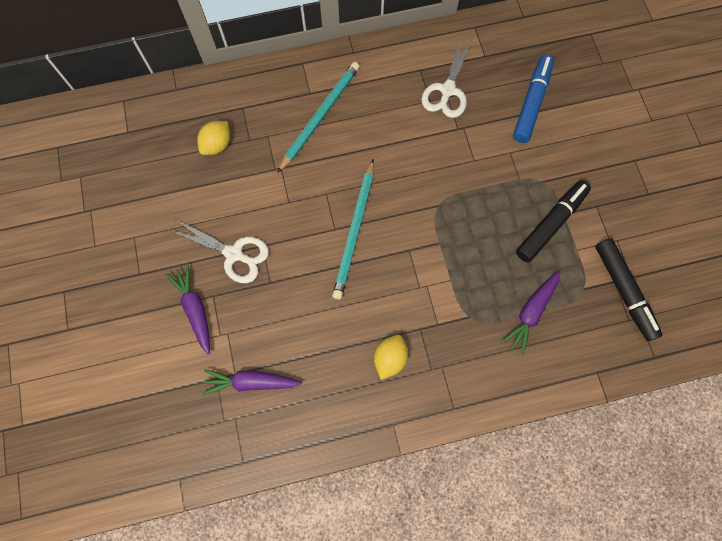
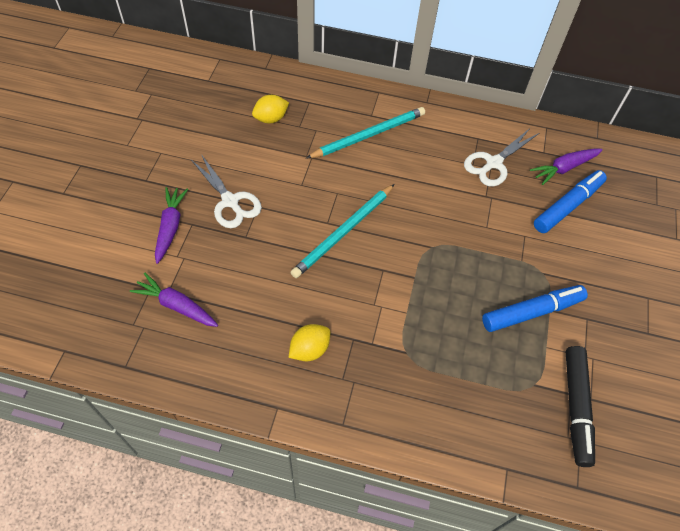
camera: 25 degrees right, 15 degrees down
purple carrot [501,271,560,355] -> purple carrot moved to [530,149,603,185]
black marker [516,180,591,263] -> blue marker [482,285,588,332]

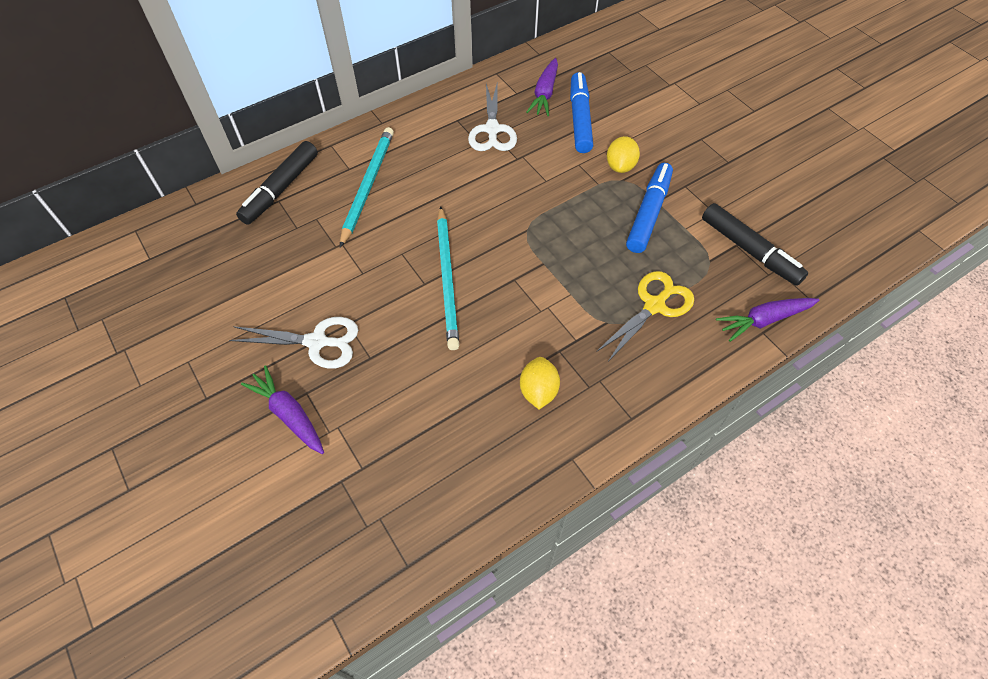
camera: 45 degrees left, 0 degrees up
purple carrot [130,273,218,327] -> purple carrot moved to [716,298,819,342]
yellow lemon [252,95,289,123] -> yellow lemon moved to [607,136,640,173]
none -> black marker [236,141,318,225]
none -> yellow scissors [596,271,694,363]

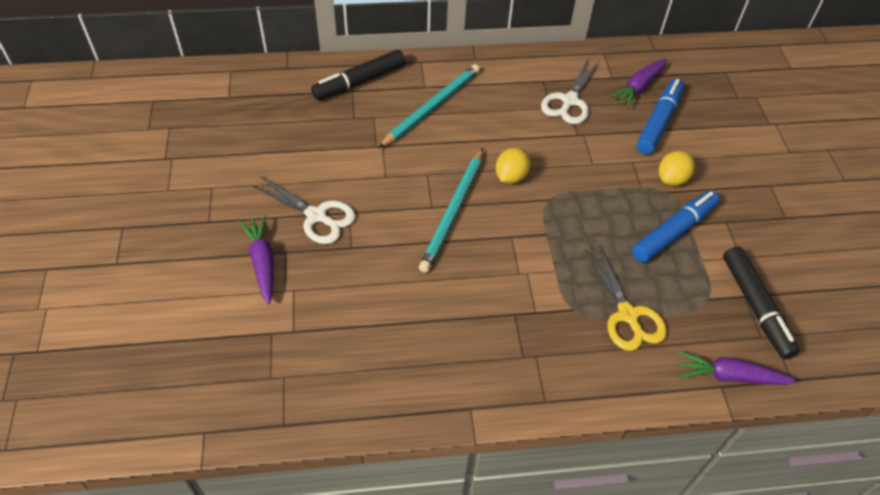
camera: 25 degrees right, 5 degrees down
yellow lemon [520,357,560,409] -> yellow lemon moved to [496,148,530,184]
yellow scissors [596,271,694,363] -> yellow scissors turned 90 degrees clockwise [585,245,667,351]

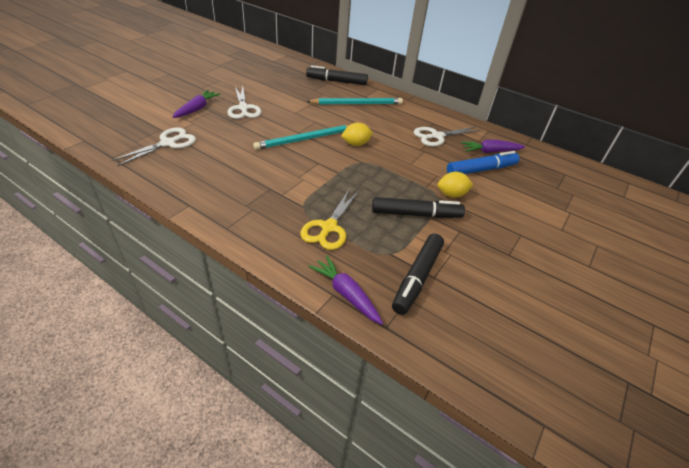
camera: 40 degrees right, 10 degrees down
blue marker [632,190,720,263] -> black marker [372,197,465,218]
none -> white scissors [112,128,196,166]

